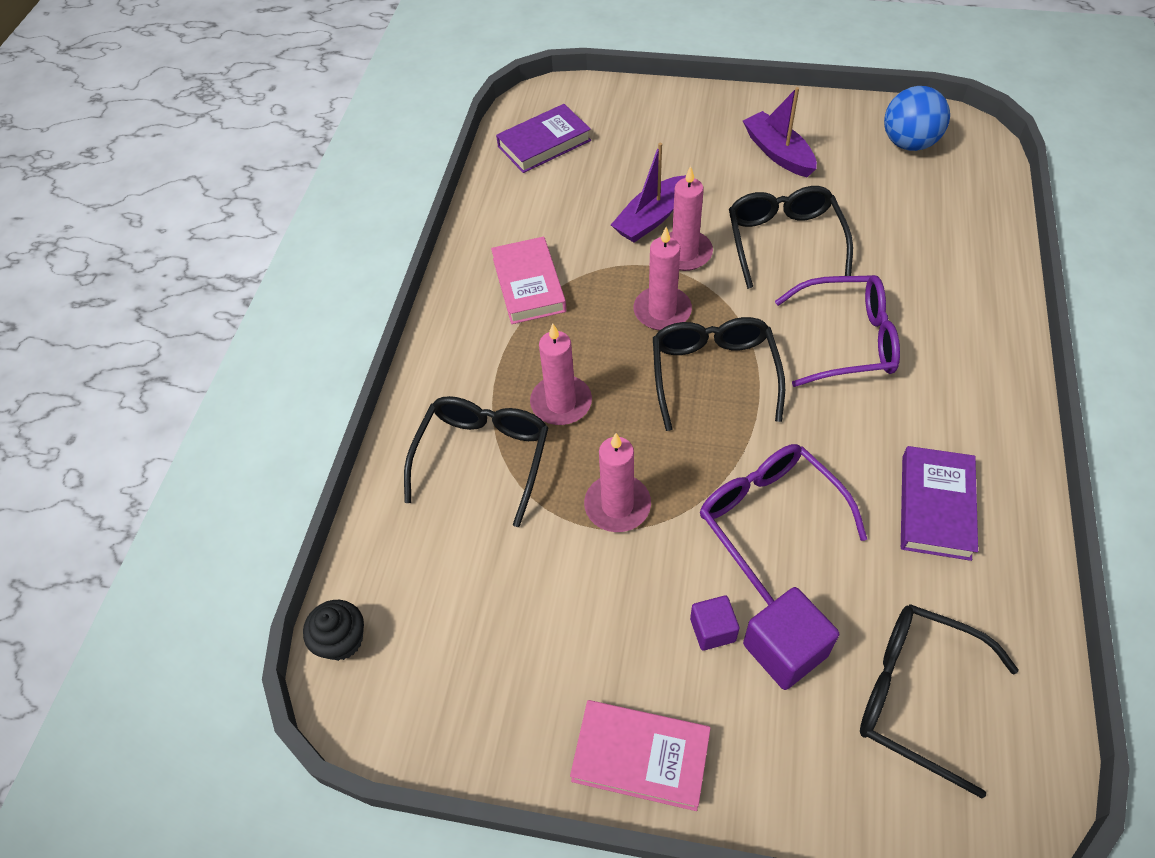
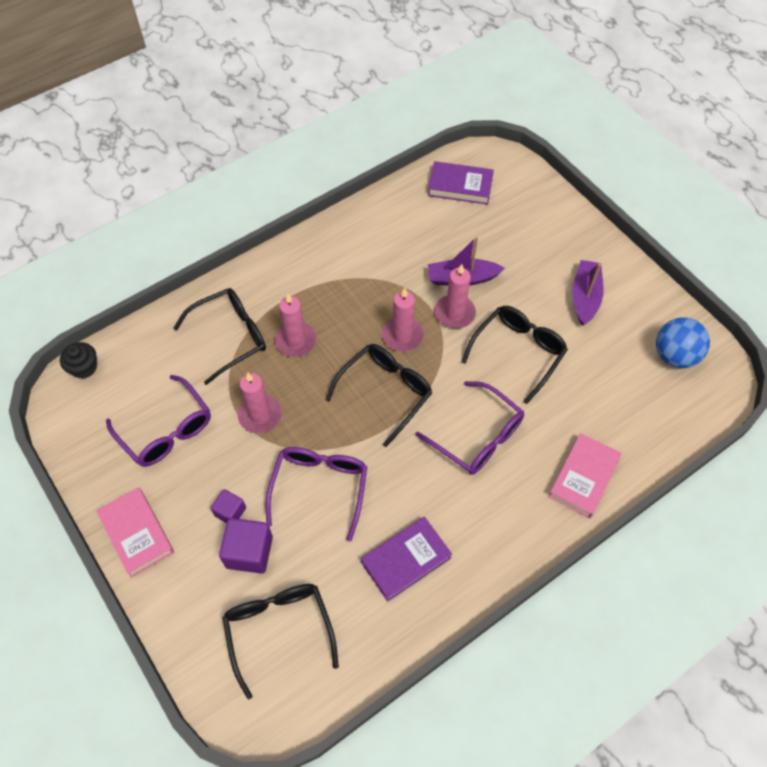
camera: 40 degrees right, 5 degrees up
pink book [491,237,566,324] -> pink book moved to [548,433,622,518]
none -> purple glasses [106,375,211,467]

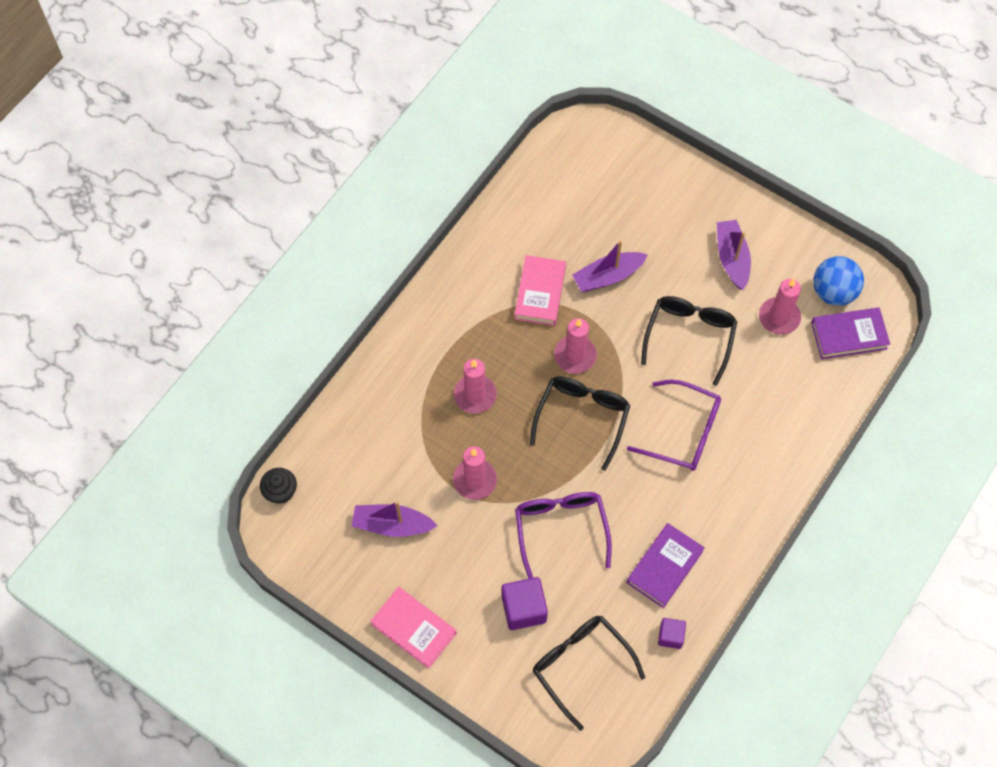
camera: 20 degrees left, 5 degrees up
purple glasses [106,375,211,467] -> purple boat [352,501,438,537]
black glasses [173,288,266,385] -> none
purple cube [211,489,246,523] -> purple cube moved to [658,618,686,649]
purple book [428,161,494,205] -> purple book moved to [811,307,890,359]
pink candle [435,264,476,329] -> pink candle moved to [759,279,801,335]
pink book [548,433,622,518] -> pink book moved to [515,255,566,326]

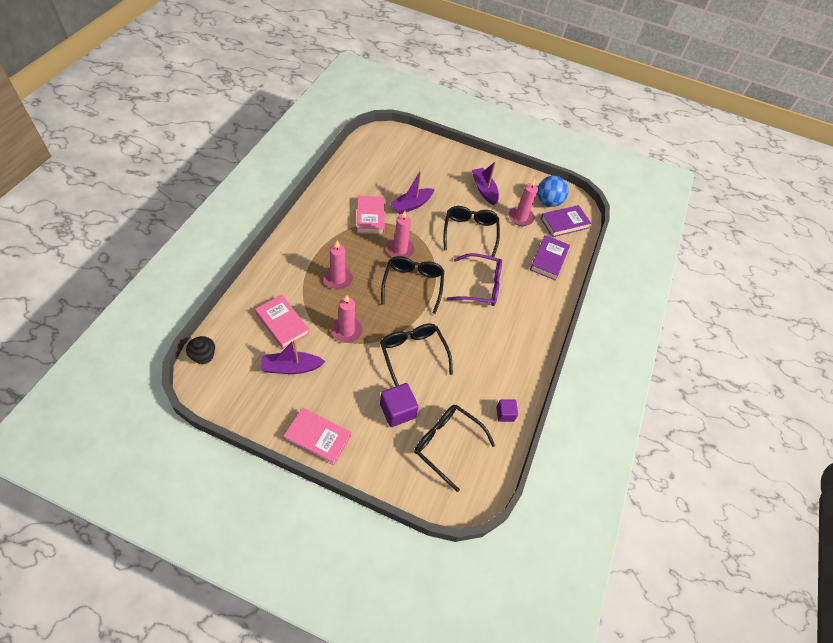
camera: 20 degrees left, 10 degrees down
purple glasses [515,492,612,579] -> black glasses [380,324,453,386]
purple book [627,523,705,608] -> purple book moved to [530,235,570,281]
none -> pink book [255,295,310,349]

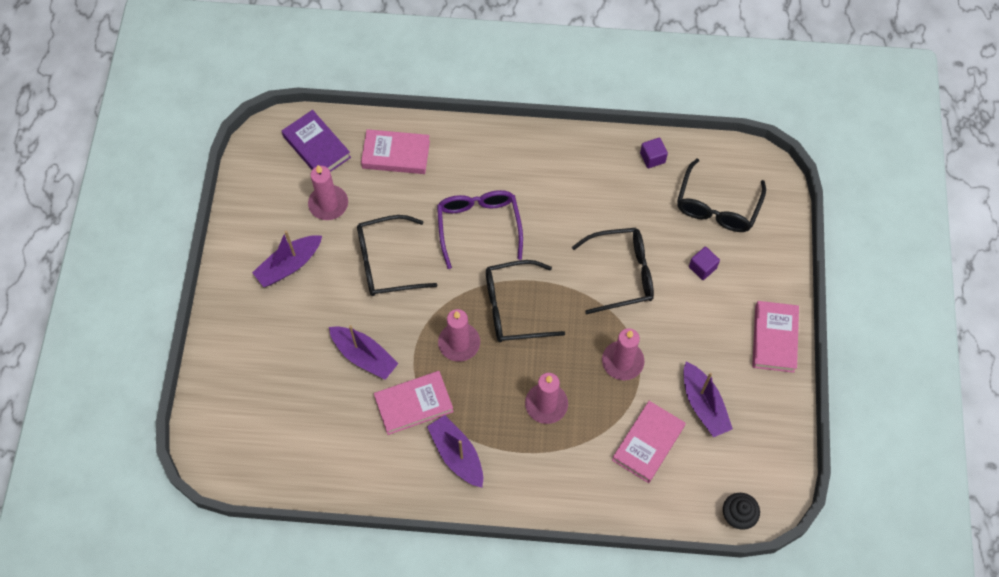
camera: 100 degrees left, 10 degrees up
black glasses [380,324,453,386] -> black glasses turned 150 degrees counterclockwise [572,228,654,314]
purple cube [380,383,419,427] -> purple cube [689,247,720,280], size x0.60
purple book [530,235,570,281] -> pink book [361,129,430,174]
blue ball [537,176,569,207] -> none
none -> purple boat [427,415,483,488]

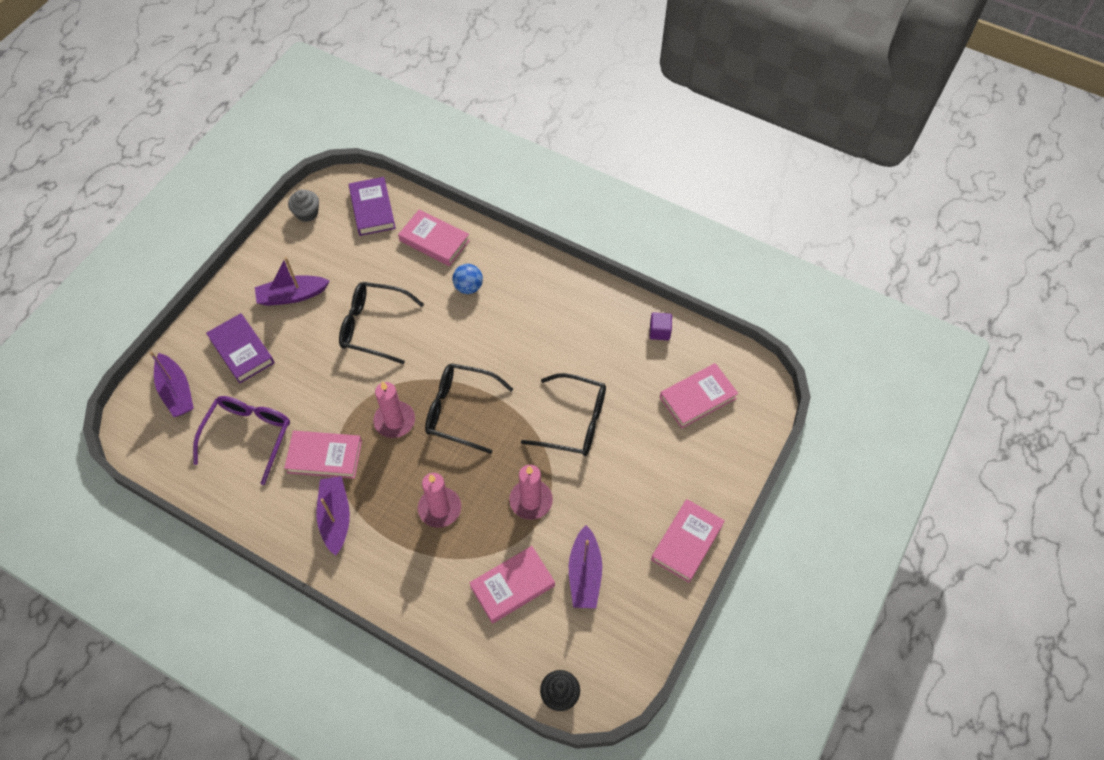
camera: 25 degrees right, 5 degrees down
pink candle [308,165,348,220] -> none
purple boat [329,325,399,380] -> purple boat moved to [150,351,194,417]
purple glasses [437,190,523,269] -> purple glasses moved to [193,396,290,485]
black glasses [677,158,766,232] -> pink book [660,363,738,428]
purple cube [689,247,720,280] -> none
none -> purple book [206,313,275,384]
none -> grey cupcake [288,190,319,222]
none -> blue ball [453,264,483,294]

